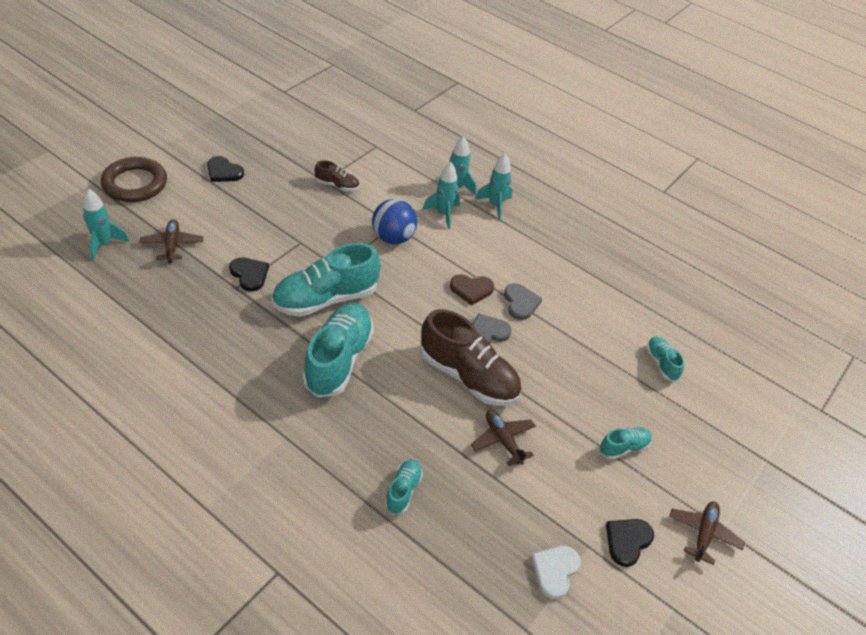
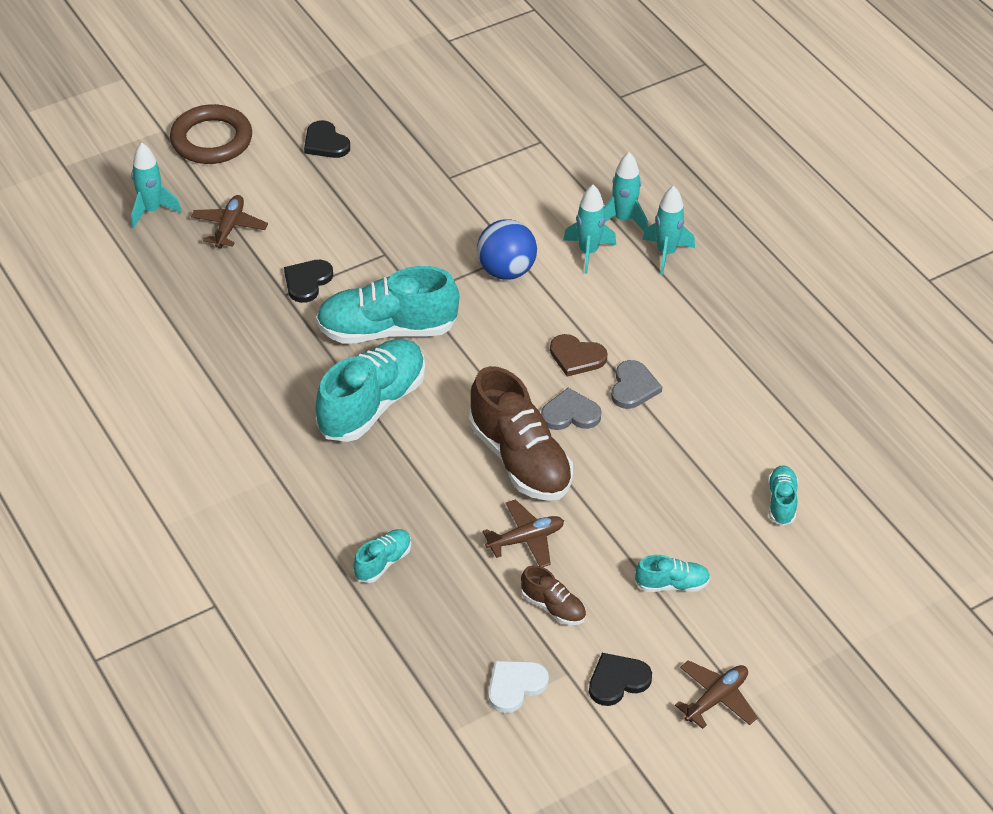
camera: 25 degrees right, 0 degrees up
black heart [229,257,269,292] -> black heart turned 135 degrees counterclockwise [284,260,333,303]
brown shoe [315,160,359,191] -> brown shoe moved to [521,565,586,625]
brown plane [471,410,536,466] -> brown plane turned 75 degrees clockwise [483,499,564,567]

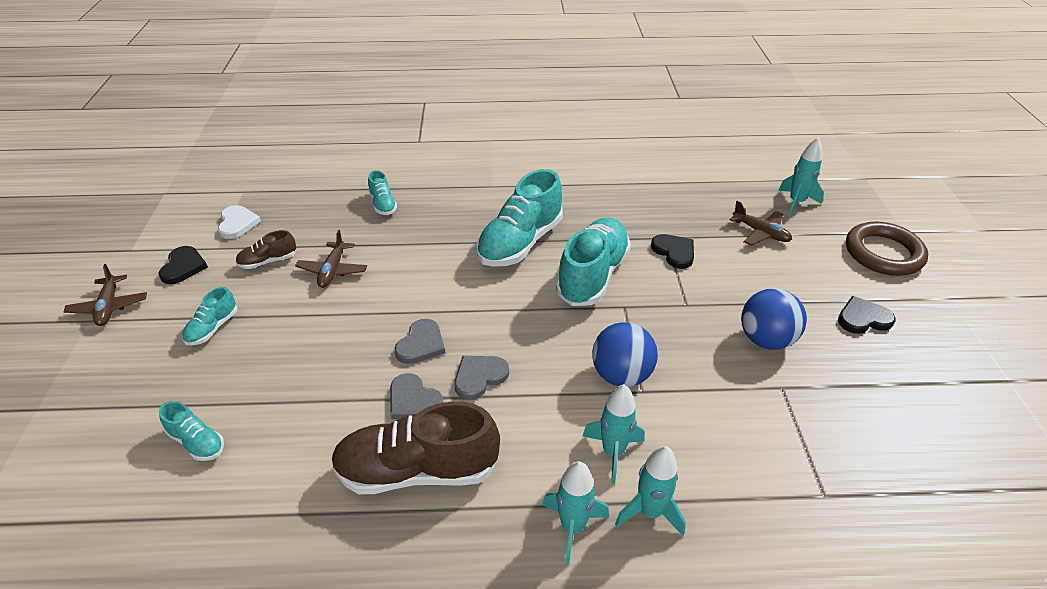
camera: 120 degrees right, 5 degrees down
turquoise shoe [315,339,425,442] -> turquoise shoe turned 60 degrees clockwise [476,169,563,267]
brown shoe [469,366,573,501] -> brown shoe moved to [331,402,500,494]
brown heart [550,334,608,377] -> grey heart [454,356,509,400]
none -> blue ball [741,288,807,350]

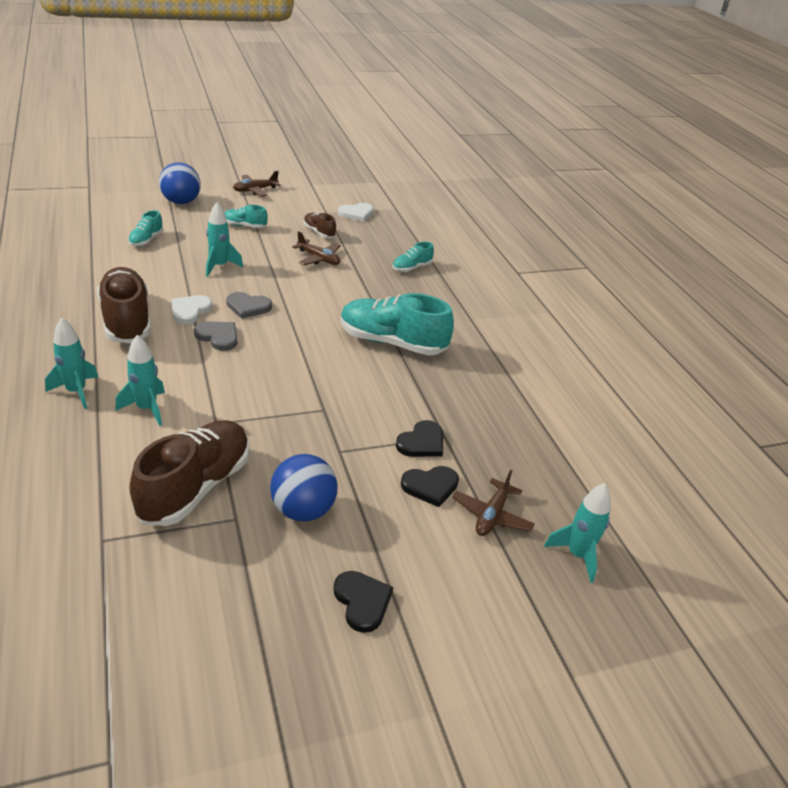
camera: 70 degrees right, 5 degrees down
black heart [158,246,208,284] -> black heart moved to [401,466,459,507]
brown plane [295,230,367,288] -> brown plane turned 135 degrees counterclockwise [292,231,341,266]
grey heart [390,373,444,419] -> white heart [171,295,212,324]
turquoise shoe [556,217,631,306] -> none
blue ball [592,322,658,387] -> blue ball moved to [159,162,201,204]
turquoise rocket [615,446,686,536] -> turquoise rocket moved to [206,202,243,277]
brown ring [846,221,928,276] -> none
none -> brown shoe [129,420,250,526]

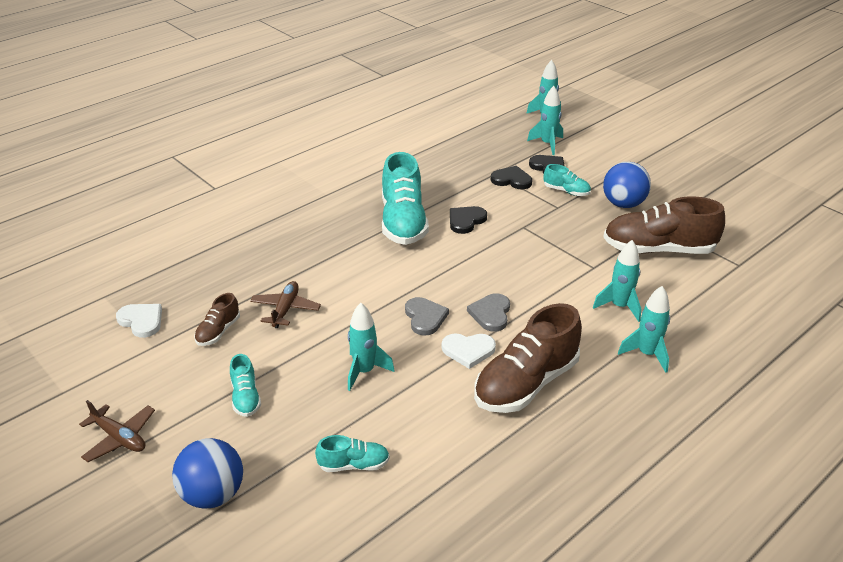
camera: 110 degrees left, 0 degrees up
black heart [333,571,393,633] -> black heart moved to [450,206,487,234]
turquoise shoe [392,242,434,272] -> turquoise shoe moved to [544,164,591,196]
brown plane [452,470,535,536] -> turquoise rocket [527,86,563,155]

